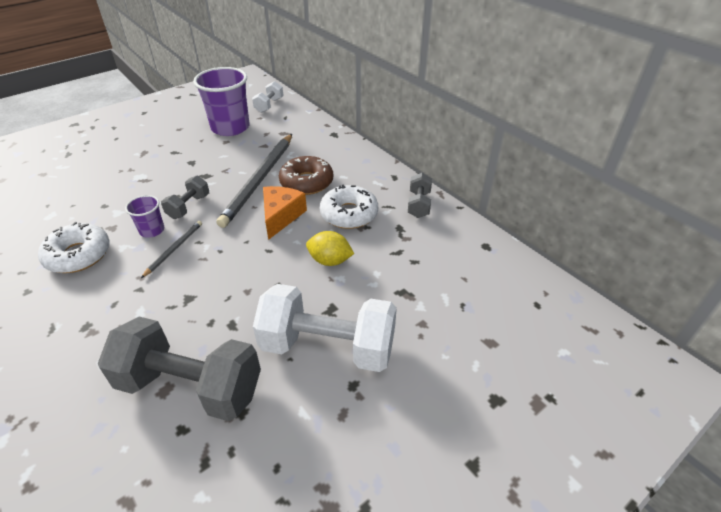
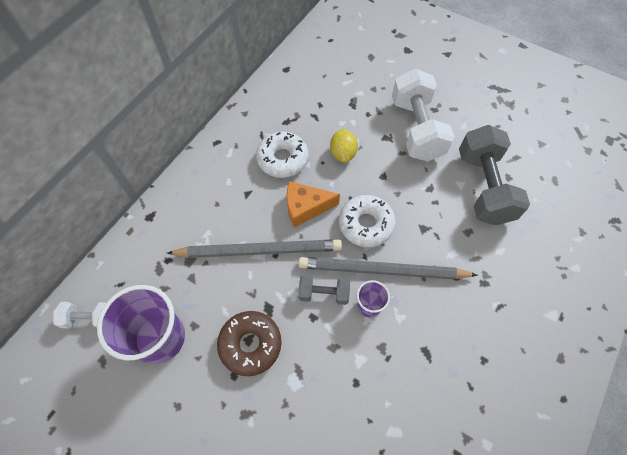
camera: 110 degrees left, 20 degrees up
white donut [38,222,110,273] -> white donut moved to [339,195,396,247]
grey pencil [141,221,202,278] -> grey pencil [298,257,478,279], size x2.14
brown donut [279,156,333,195] -> brown donut moved to [217,311,282,376]
grey dumbbell [408,173,432,218] -> none

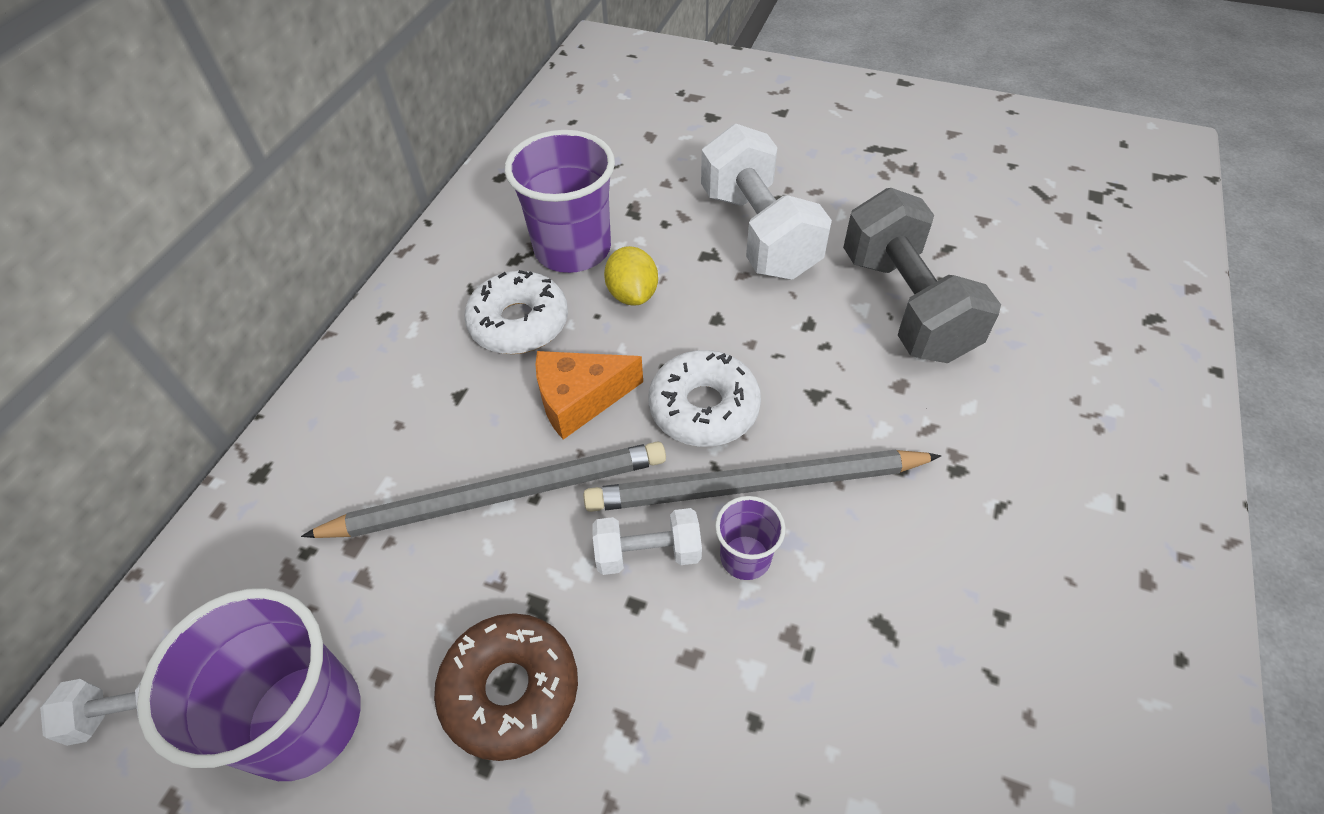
camera: 10 degrees left, 10 degrees down
grey dumbbell [298,275,350,305] -> white dumbbell [592,508,702,575]
none -> purple cup [505,130,615,273]

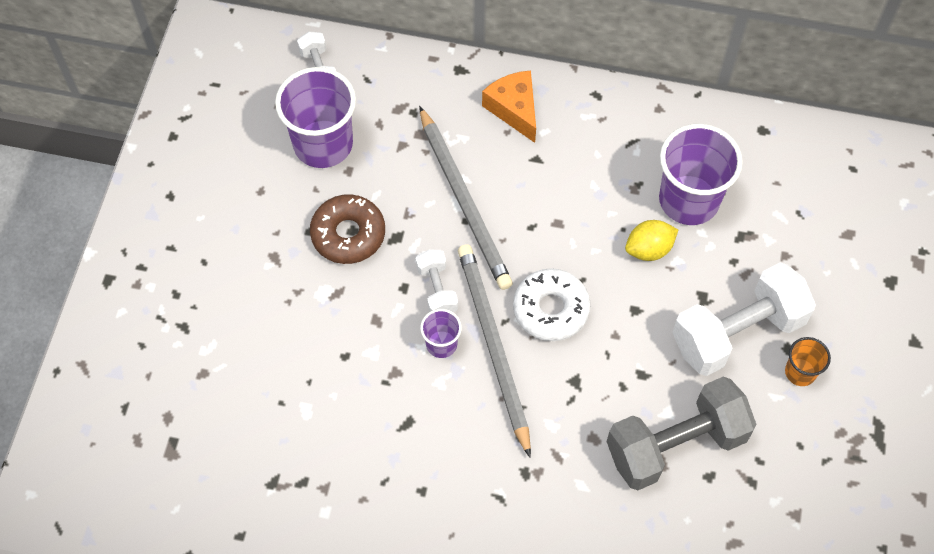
camera: 80 degrees right, 10 degrees up
white donut [464,270,568,354] -> none
orange cheese [535,351,643,440] -> orange cheese moved to [482,71,536,143]
none -> orange cup [785,337,831,386]

